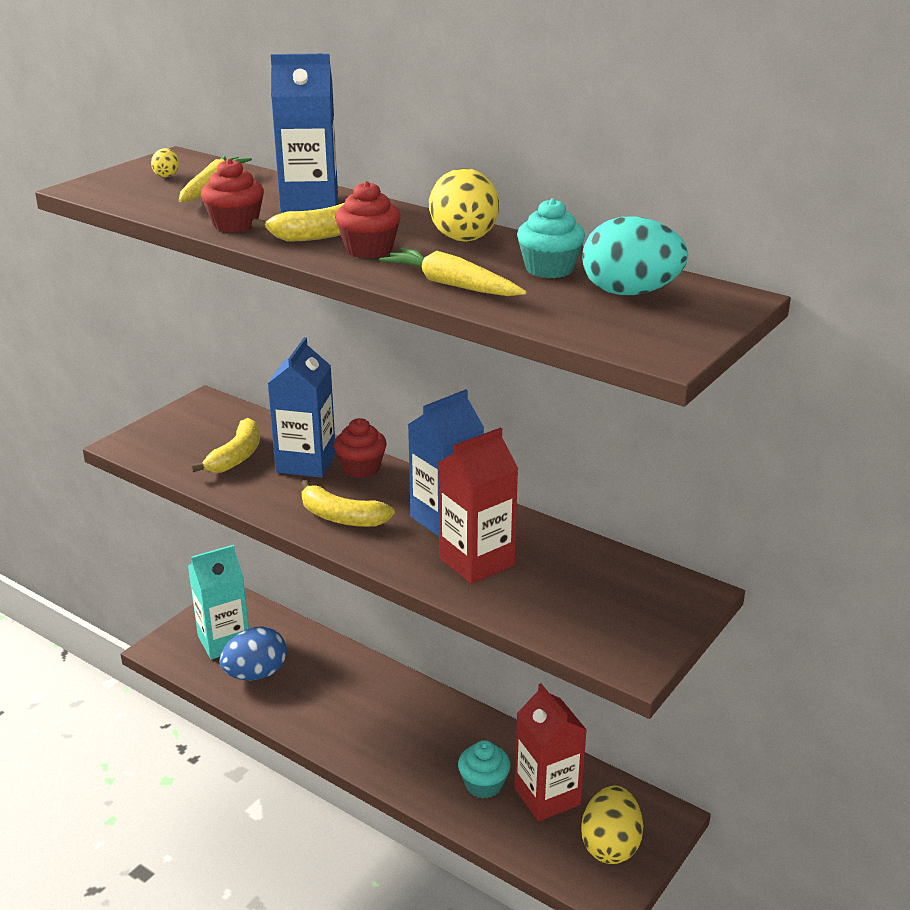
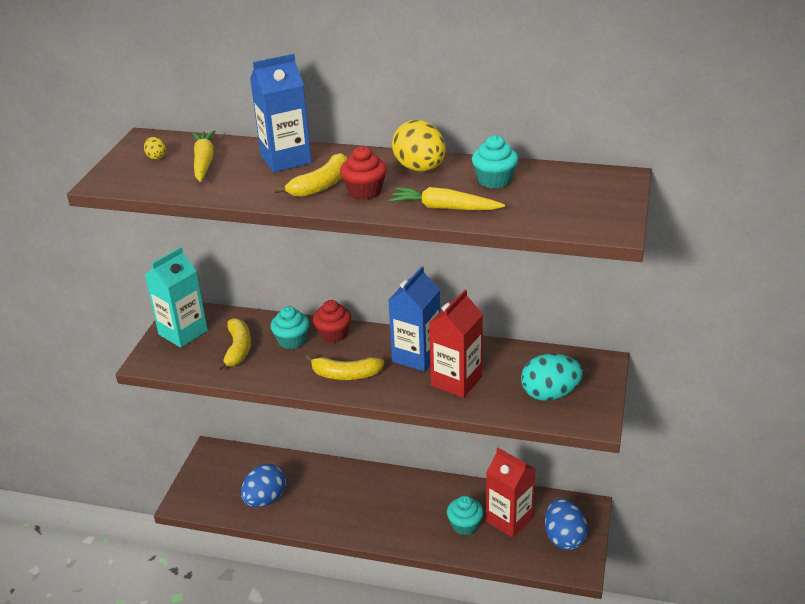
camera: 20 degrees left, 5 degrees up
turquoise carton [188,545,249,660] -> turquoise carton moved to [145,247,208,348]
red cupcake [201,159,264,232] -> none
blue carton [268,337,336,478] -> turquoise cupcake [271,306,309,349]
yellow egg [581,786,644,864] -> blue egg [545,498,588,550]
turquoise egg [582,216,688,295] -> turquoise egg moved to [521,354,583,401]

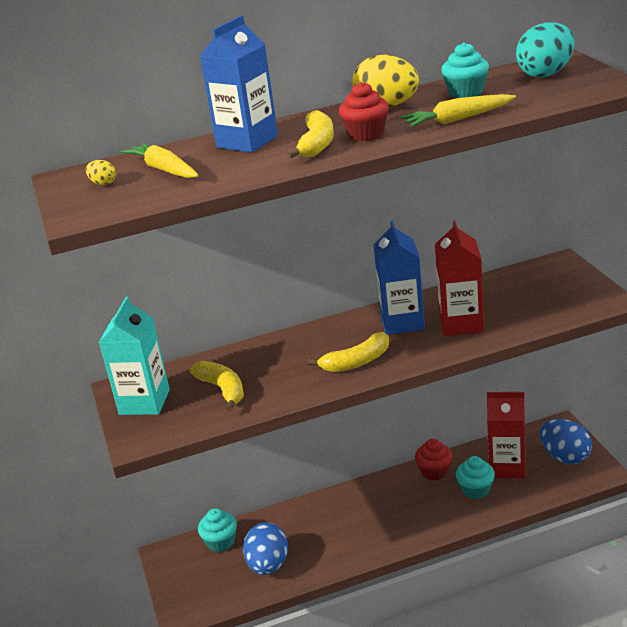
camera: 30 degrees left, 5 degrees down
turquoise cupcake [271,306,309,349] -> turquoise cupcake moved to [198,508,237,552]
red cupcake [313,300,351,343] -> red cupcake moved to [415,439,453,481]
turquoise egg [521,354,583,401] -> turquoise egg moved to [516,22,575,77]

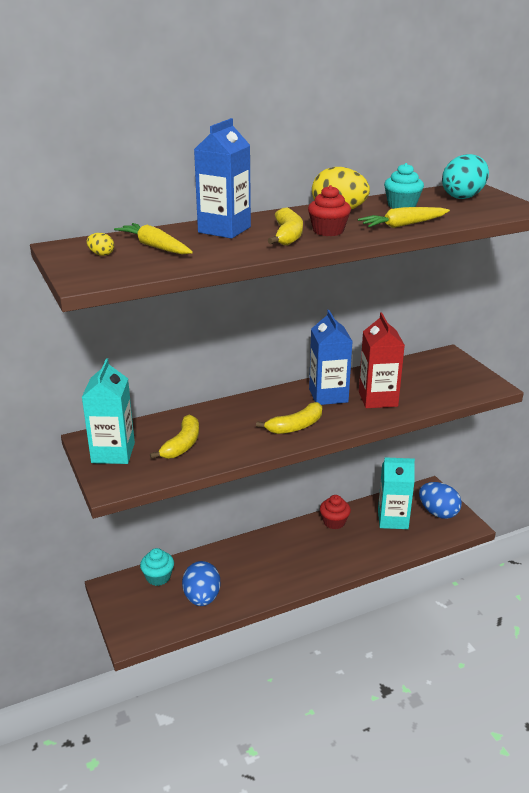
camera: 10 degrees left, 0 degrees up
yellow banana [189,361,244,411] -> yellow banana turned 60 degrees clockwise [150,414,199,459]
turquoise cupcake [456,456,495,499] -> none
red carton [487,392,525,478] -> turquoise carton [378,457,415,529]

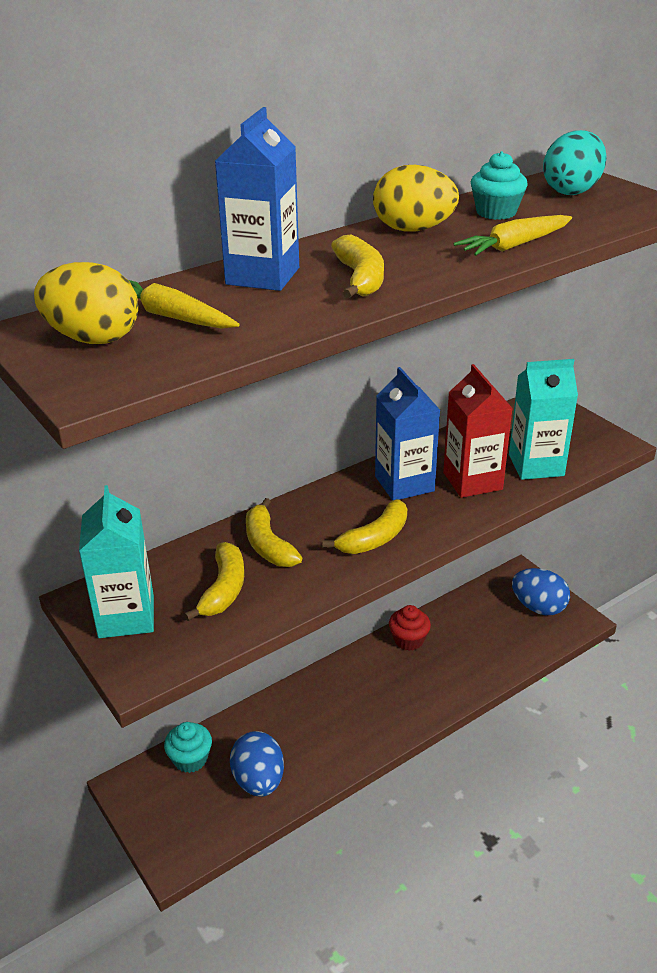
camera: 10 degrees left, 5 degrees up
yellow egg [86,233,114,256] -> yellow egg [34,262,138,344], size x2.27
red cupcake [308,185,351,236] -> none
turquoise carton [378,457,415,529] -> turquoise carton moved to [509,359,578,480]
none -> yellow banana [246,498,302,567]

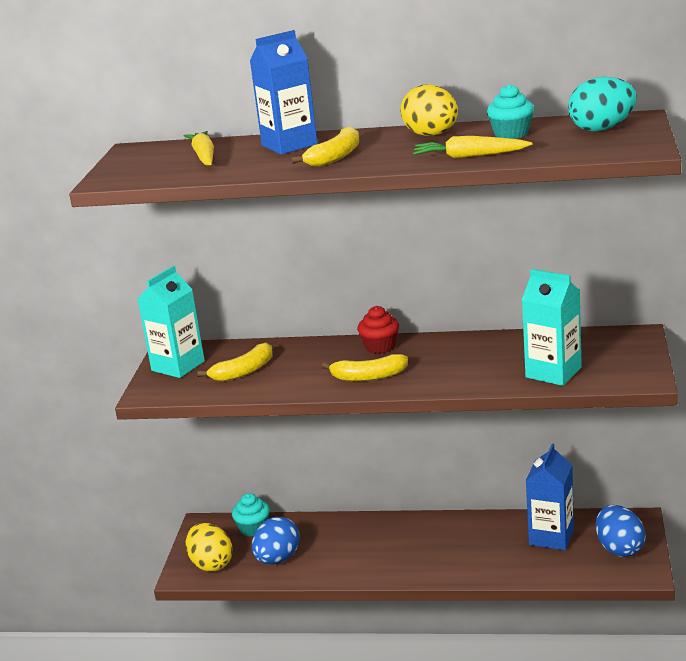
camera: 45 degrees right, 10 degrees down
yellow egg [34,262,138,344] -> yellow egg moved to [186,523,233,572]
yellow banana [246,498,302,567] -> none
blue carton [375,367,440,500] -> blue carton moved to [526,443,574,550]
red cupcake [389,605,431,651] -> red cupcake moved to [357,306,399,354]
red carton [443,364,513,498] -> none

